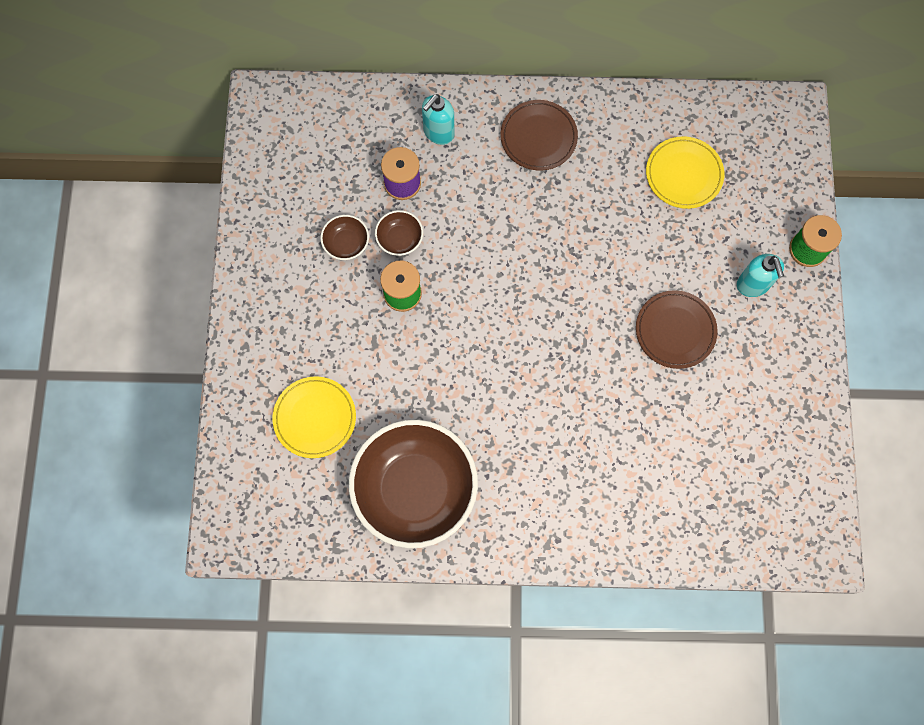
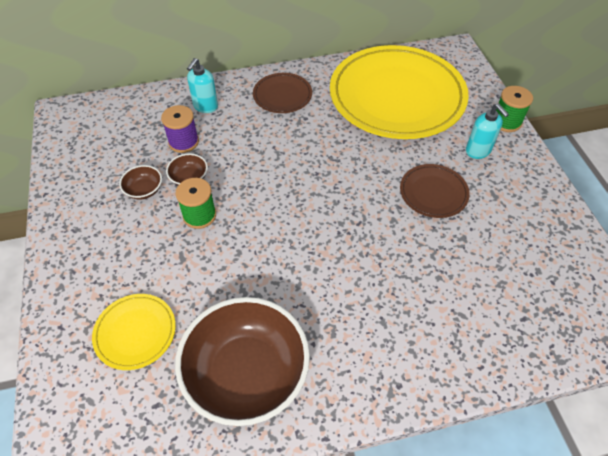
camera: 15 degrees left, 20 degrees down
yellow plate [646,136,724,209] -> yellow plate [330,45,469,139], size x2.29

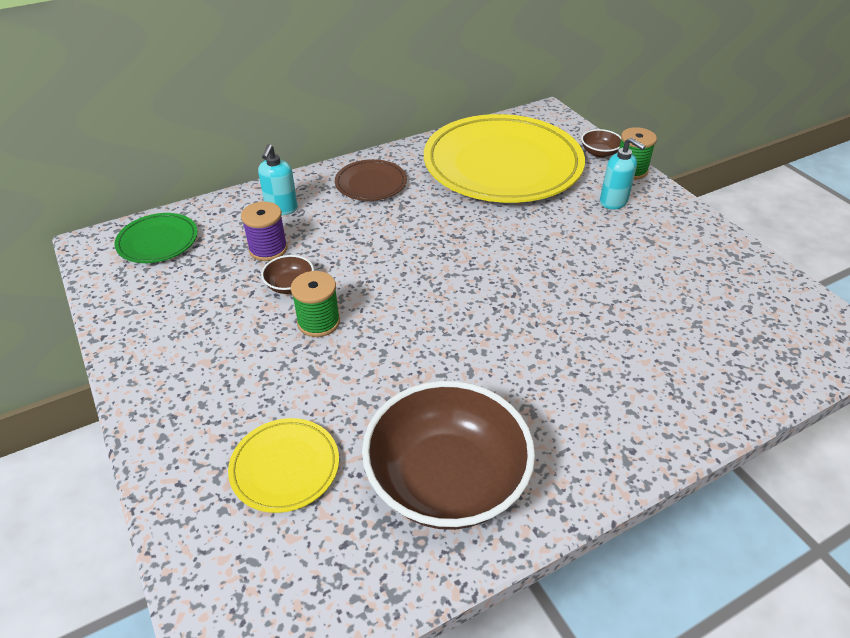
camera: 15 degrees left, 10 degrees down
brown bowl [119,165,162,200] -> brown bowl moved to [581,129,621,157]
brown plate [400,164,470,218] -> none
none -> green plate [115,213,198,263]

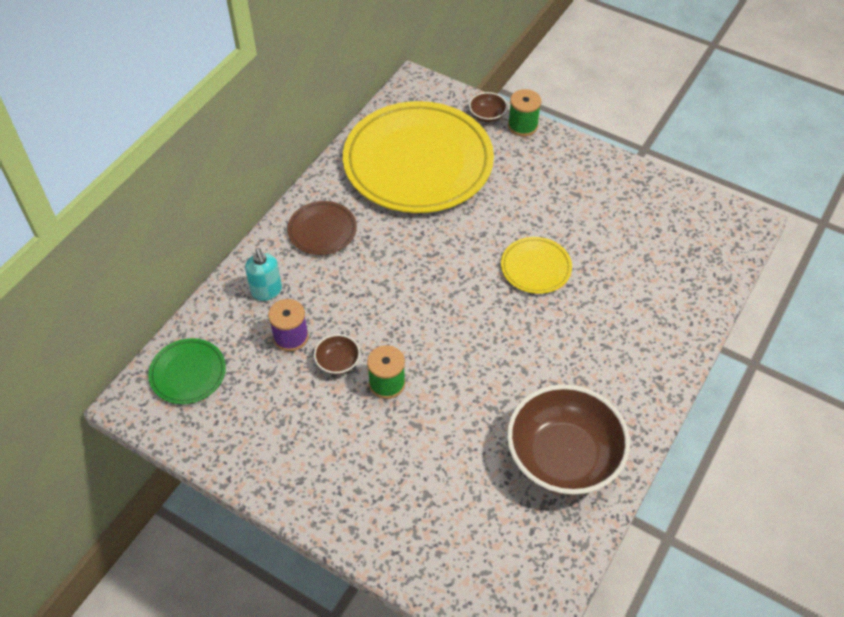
camera: 30 degrees left, 10 degrees up
yellow plate [228,418,339,513] -> yellow plate moved to [501,237,572,294]
turquoise soap dispenser [600,137,646,210] -> none

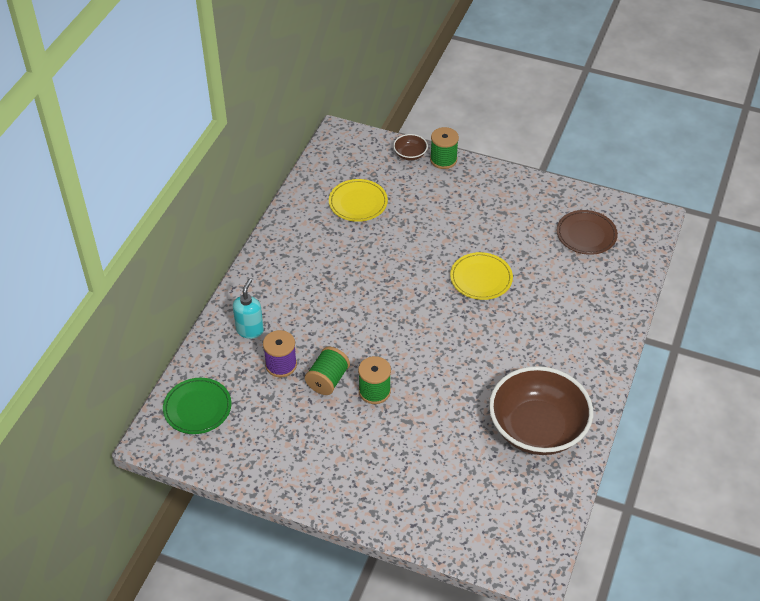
camera: 10 degrees left, 5 degrees down
turquoise soap dispenser [245,248,282,301] -> turquoise soap dispenser turned 135 degrees counterclockwise [233,279,264,339]
brown plate [287,201,357,255] -> brown plate moved to [557,210,618,255]
brown bowl [314,334,360,375] -> green spool [305,347,350,395]
yellow plate [343,101,494,213] -> yellow plate [329,179,388,222], size x0.44

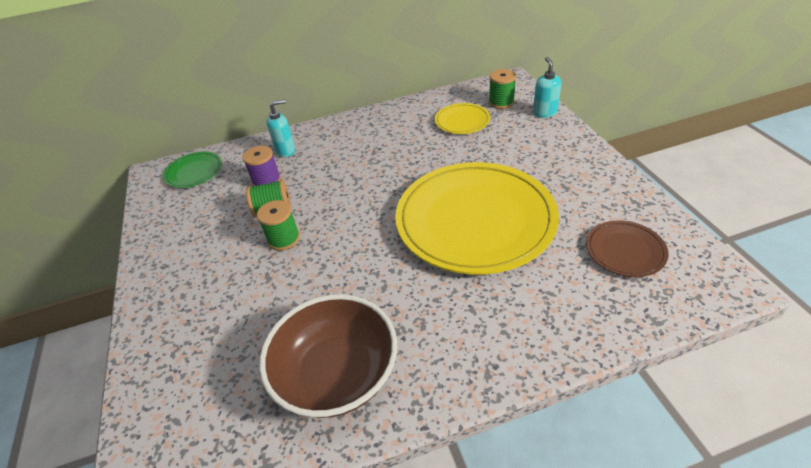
camera: 55 degrees right, 5 degrees down
brown bowl [393,134,428,160] -> turquoise soap dispenser [533,57,562,118]
green spool [430,127,459,169] -> green spool moved to [489,69,516,109]
yellow plate [450,252,513,300] -> yellow plate [395,162,559,274], size x2.29

